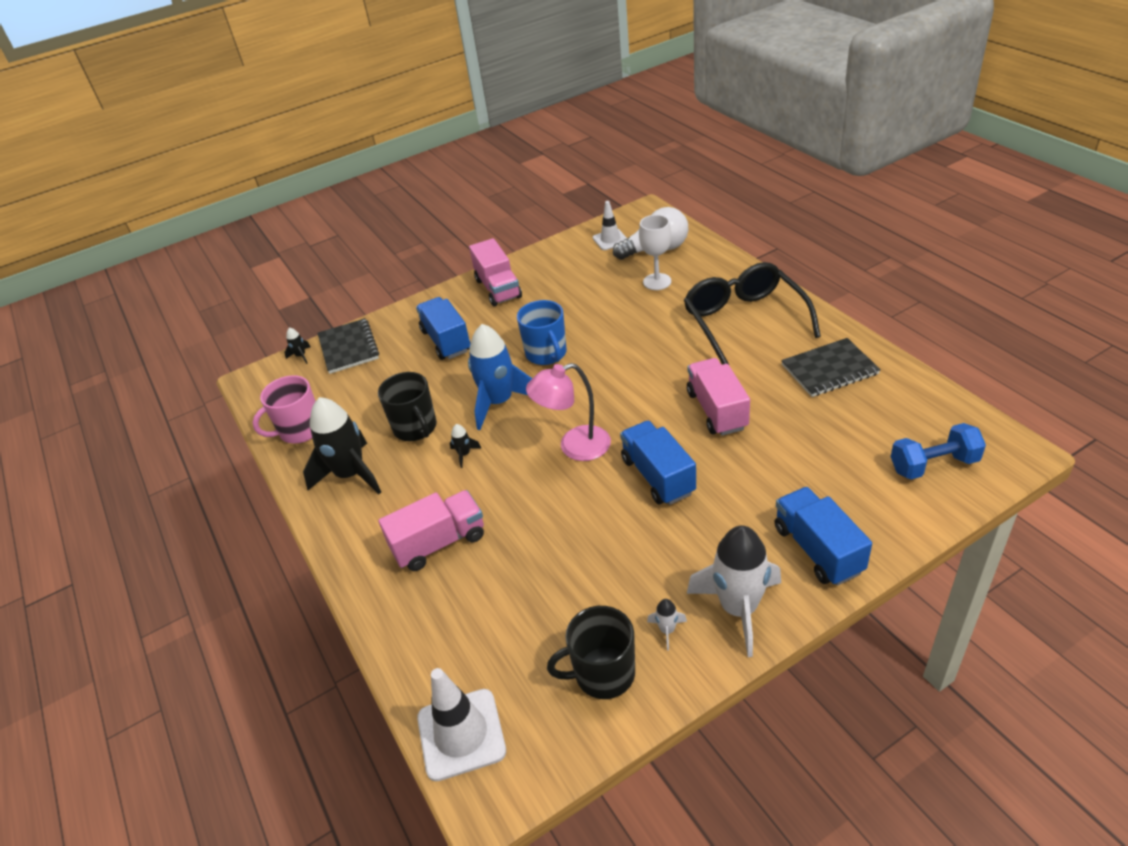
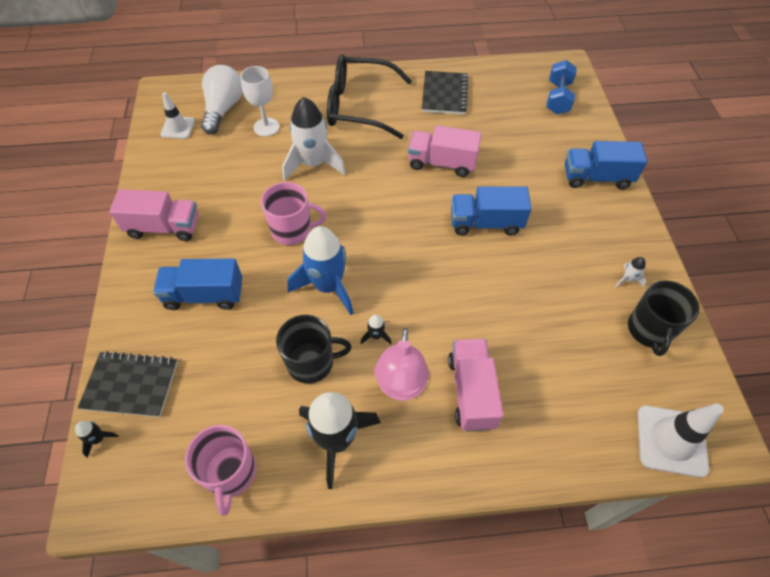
camera: 70 degrees left, 15 degrees up
blue mug [517,300,567,365] -> pink mug [261,182,326,245]
pink lamp [526,363,611,461] -> pink lamp moved to [374,328,429,400]
white rocket [687,525,781,657] -> white rocket moved to [282,97,346,181]

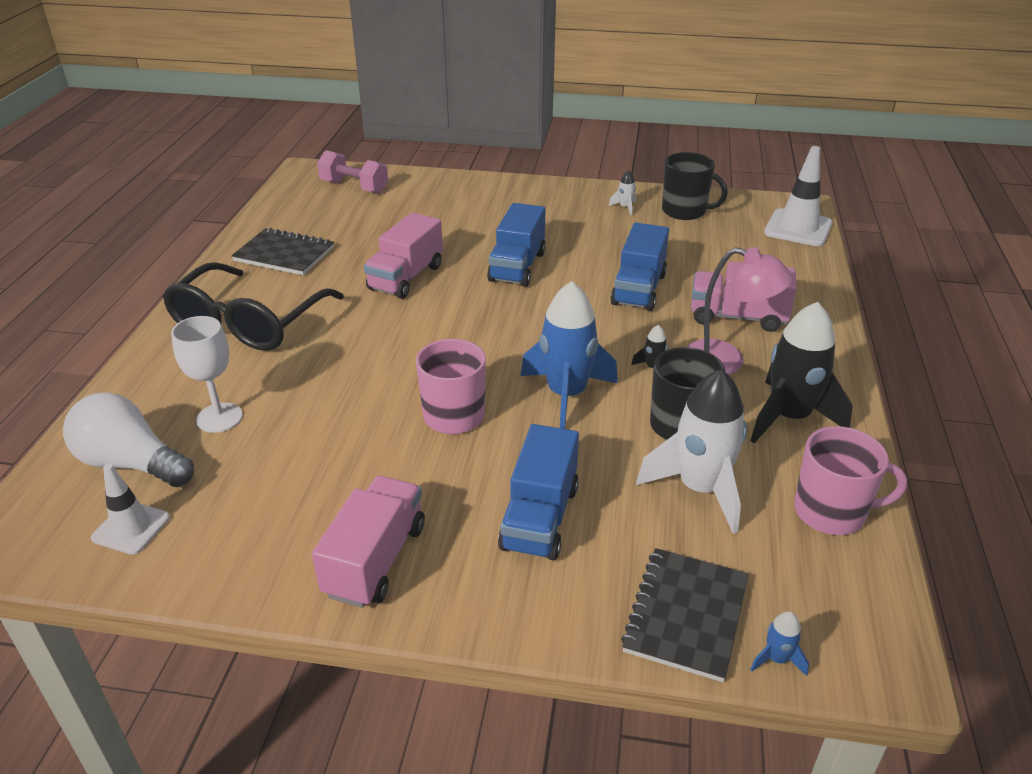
camera: 75 degrees left, 20 degrees down
black rocket [75,421,119,458] -> blue rocket [750,611,809,676]
white rocket [282,97,346,181] -> white rocket moved to [636,369,747,534]
blue dumbbell [546,60,577,114] -> pink dumbbell [317,150,388,194]
blue truck [565,141,647,189] -> blue truck moved to [610,223,669,311]

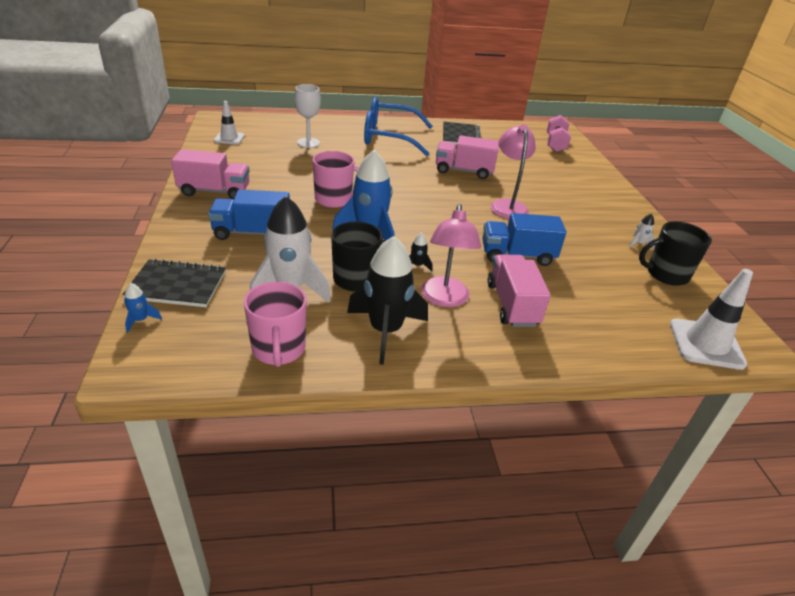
camera: 70 degrees right, 0 degrees up
white light bulb [63,392,194,487] -> none
black glasses [163,262,344,351] -> blue glasses [364,97,433,156]
blue truck [487,203,546,287] -> pink lamp [491,124,535,219]
black mug [662,152,728,220] -> black mug turned 75 degrees clockwise [639,222,712,286]

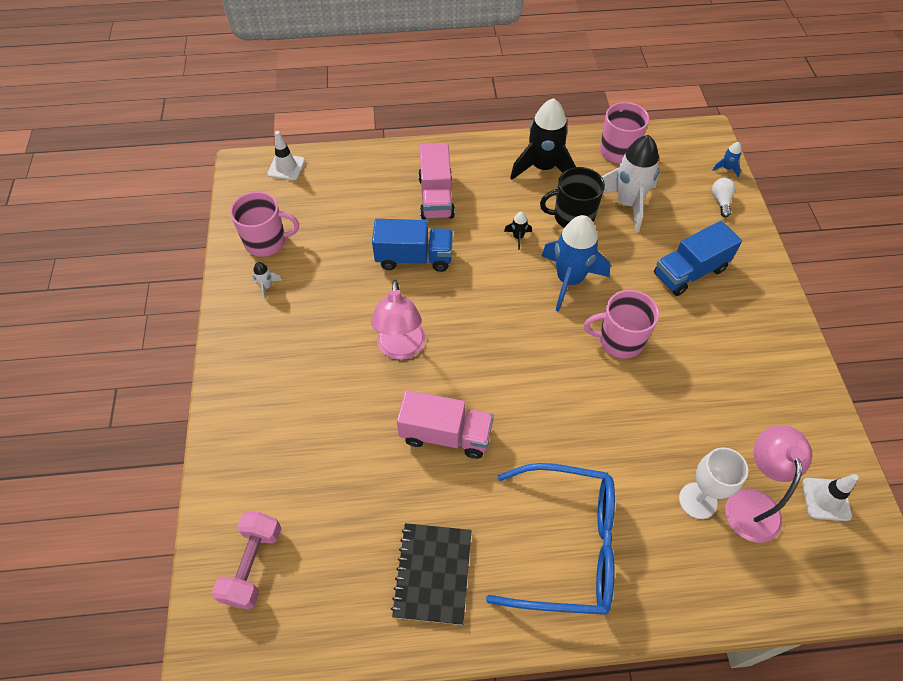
camera: 175 degrees left, 20 degrees up
black notebook [122,259,226,307] -> white light bulb [712,178,735,217]
pink truck [171,149,250,199] -> none
blue truck [208,190,290,240] -> blue truck turned 150 degrees clockwise [654,221,742,296]
pink lamp [421,204,481,307] -> pink lamp moved to [725,425,812,543]
black mug [639,222,712,286] -> pink mug [230,191,299,257]
white traffic cone [670,269,753,370] -> white traffic cone [267,131,305,181], size x0.64

